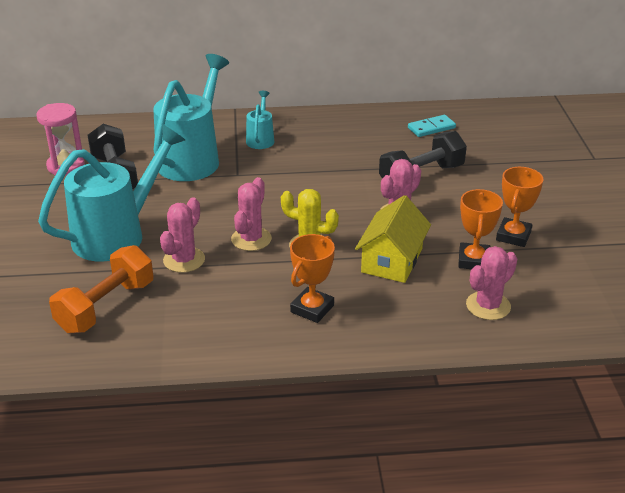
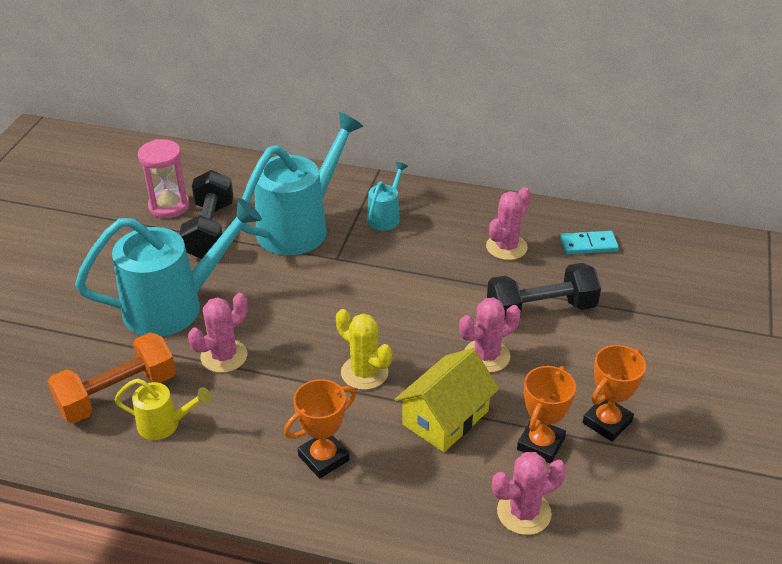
camera: 20 degrees right, 5 degrees up
pink cactus [231,177,272,251] -> pink cactus moved to [486,187,531,260]
none -> yellow watering can [115,378,211,440]

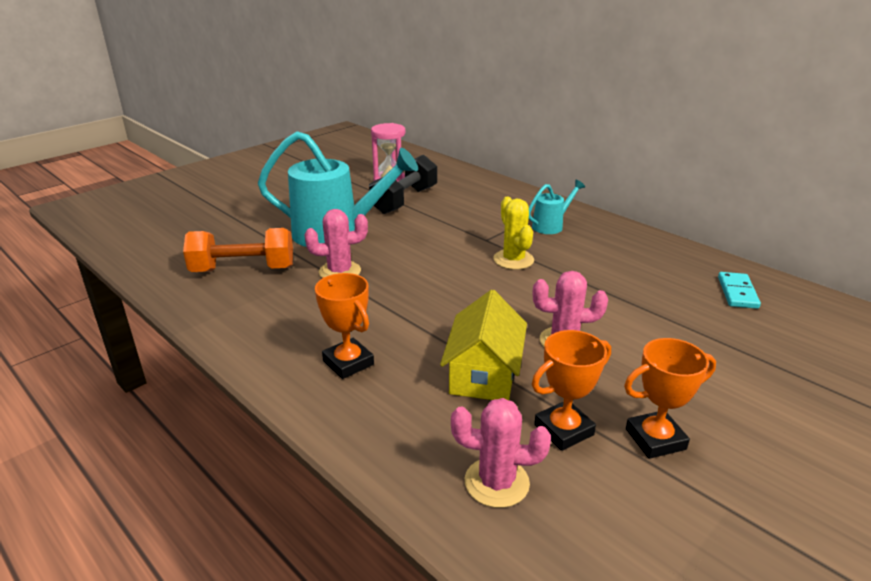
camera: 30 degrees right, 10 degrees down
yellow watering can [115,378,211,440] -> none
turquoise watering can [241,112,363,255] -> none
orange trophy [284,379,356,479] -> orange trophy turned 60 degrees clockwise [315,273,374,379]
yellow cactus [336,309,392,390] -> yellow cactus moved to [493,197,534,270]
yellow house [394,348,499,452] -> yellow house turned 60 degrees counterclockwise [440,290,527,400]
pink cactus [486,187,531,260] -> none
black dumbbell [487,263,601,320] -> none
turquoise domino [560,231,619,254] -> turquoise domino turned 75 degrees clockwise [718,272,761,309]

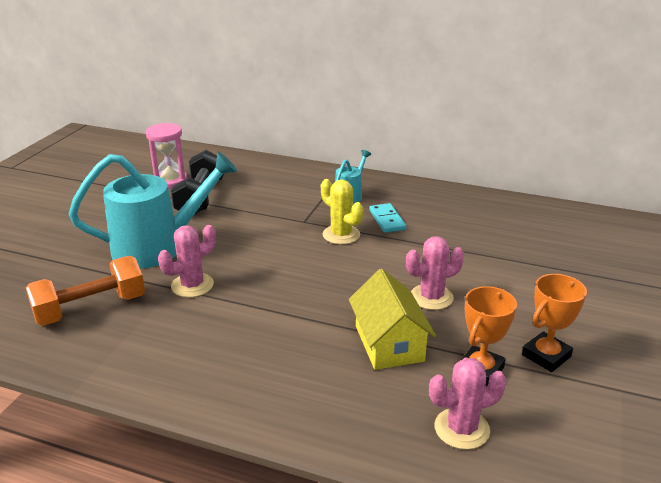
camera: 25 degrees left, 0 degrees up
orange trophy [315,273,374,379] -> none
turquoise domino [718,272,761,309] -> turquoise domino moved to [369,203,406,233]

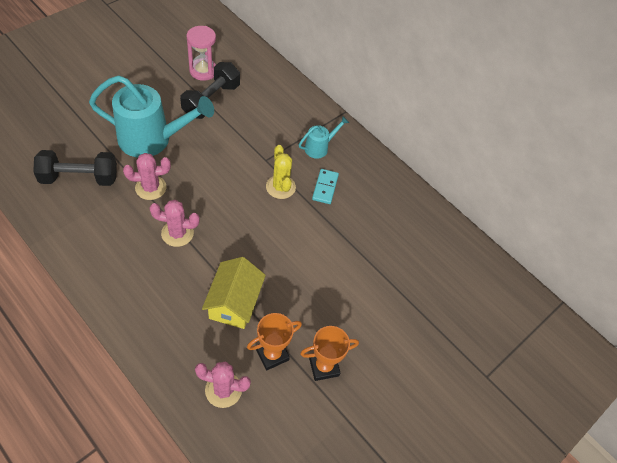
camera: 20 degrees right, 25 degrees up
orange dumbbell [26,256,145,326] -> black dumbbell [33,150,117,186]
pink cactus [406,236,464,310] -> pink cactus moved to [149,200,200,247]

